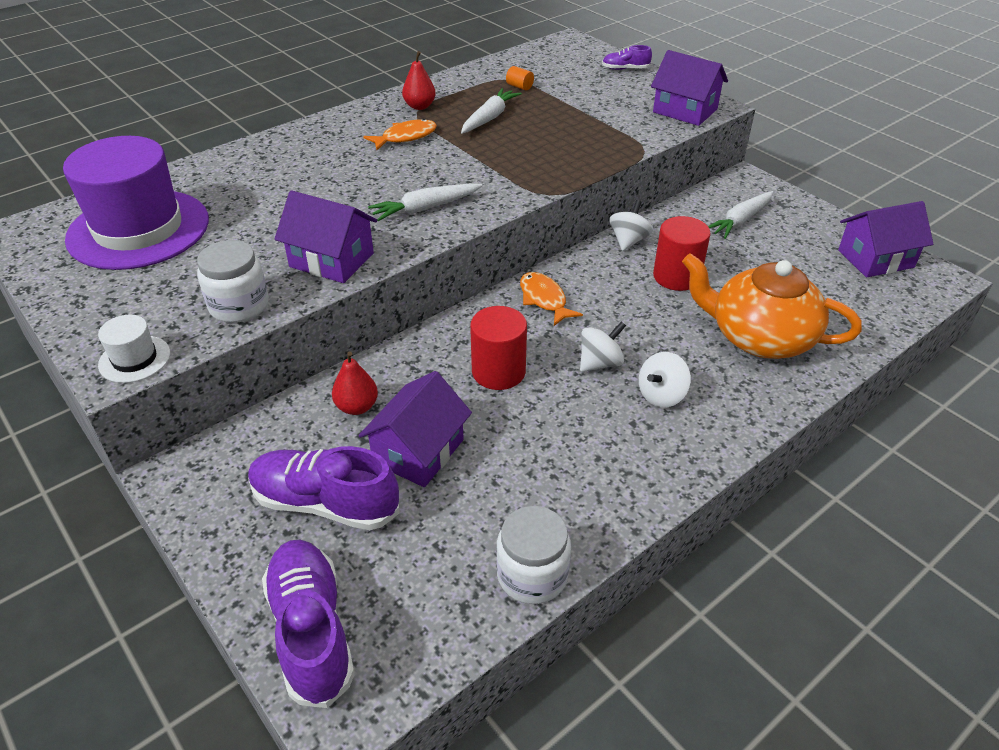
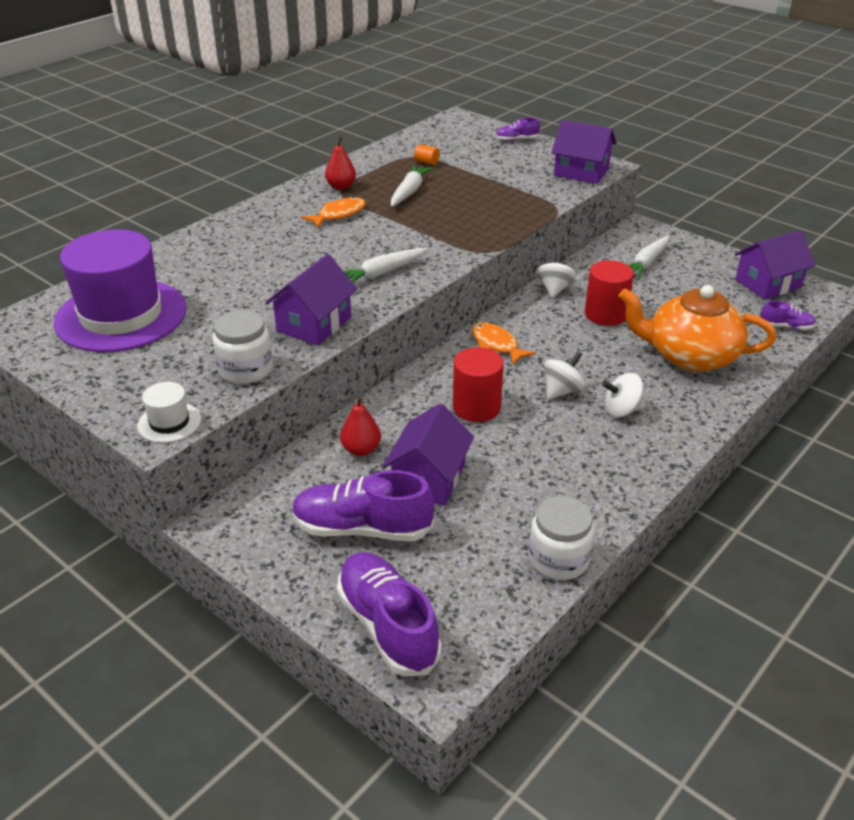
camera: 10 degrees left, 5 degrees down
purple house [275,190,377,283] -> purple house turned 75 degrees counterclockwise [265,254,357,345]
white spinning top [639,352,691,407] -> white spinning top turned 45 degrees clockwise [602,373,645,417]
none -> purple shoe [760,301,816,330]

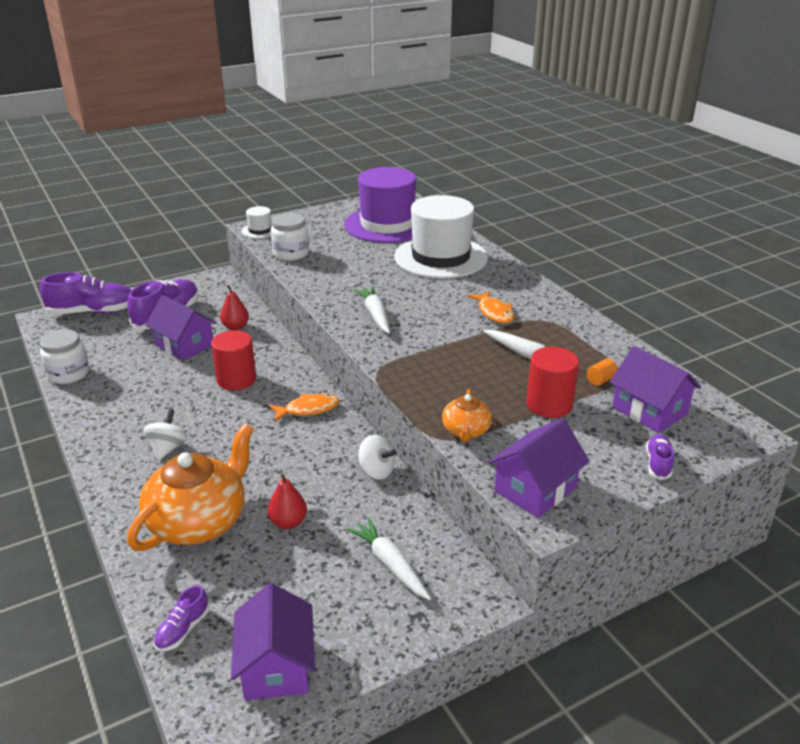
camera: 110 degrees right, 5 degrees down
purple house [265,254,357,345] -> purple house moved to [610,346,701,433]
red pear [325,136,356,190] -> red pear moved to [267,473,307,529]
white spinning top [544,351,585,399] -> none
red cylinder [585,260,634,326] -> red cylinder moved to [526,347,579,418]
none -> white hat [394,195,488,279]
none -> orange teapot [442,390,492,442]

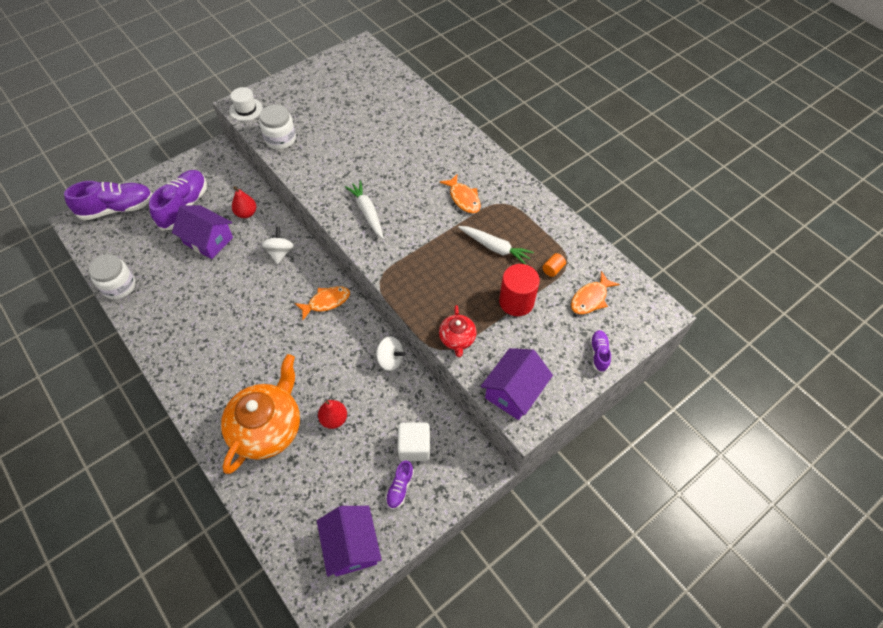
camera: 10 degrees left, 25 degrees up
white spinning top [143,409,188,460] -> white spinning top moved to [262,227,294,264]
purple shoe [154,585,209,652] -> purple shoe moved to [386,460,414,509]
red cylinder [211,330,256,390] -> none
purple hat [344,167,416,243] -> none
white carrot [346,518,431,600] -> white cube [397,423,430,461]
white hat [394,195,488,279] -> none
orange teapot [442,390,492,442] -> red teapot [439,305,477,357]
purple house [610,346,701,433] -> orange fish [571,271,620,314]

